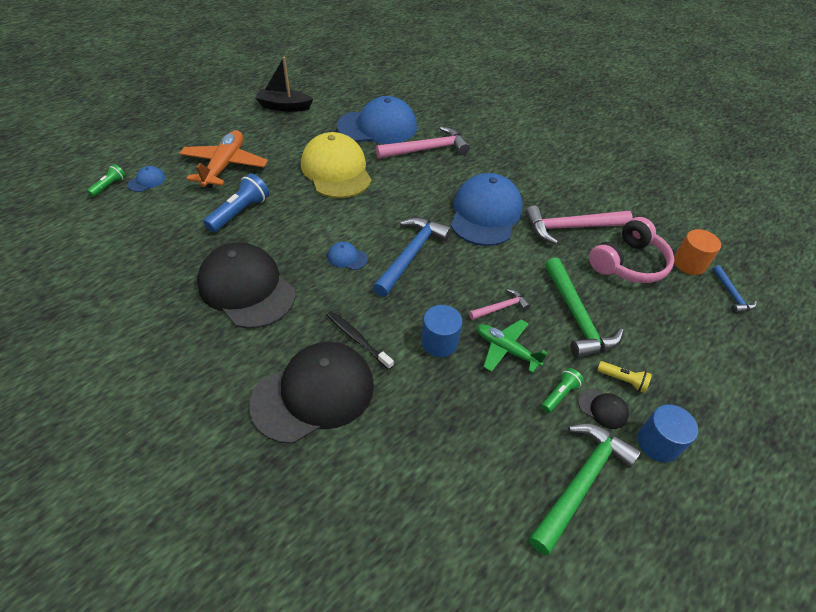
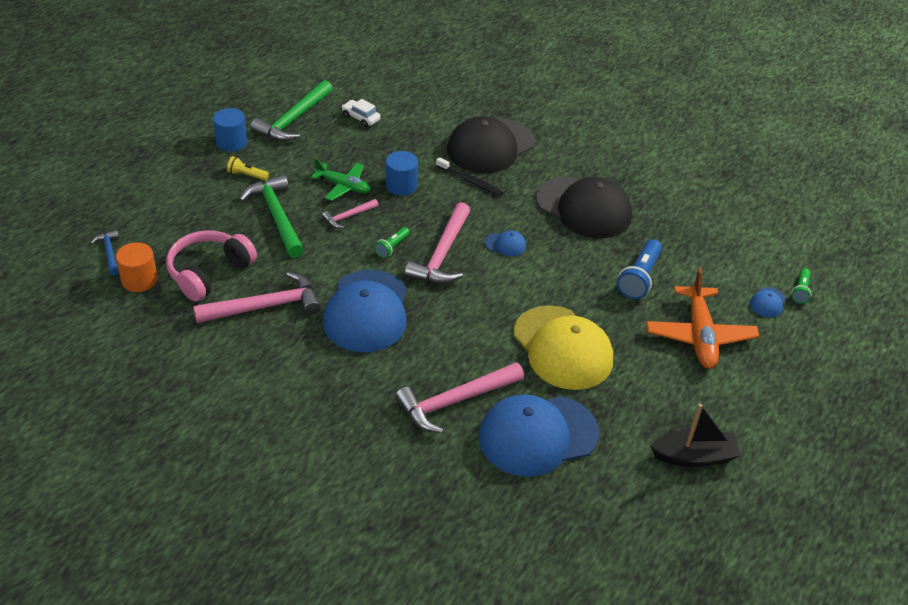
camera: 170 degrees right, 5 degrees down
blue hammer [373,217,452,297] -> pink hammer [405,202,470,284]
green flashlight [541,368,584,413] -> green flashlight moved to [374,227,410,258]
black cap [578,389,629,429] -> none
none -> white car [341,99,381,127]

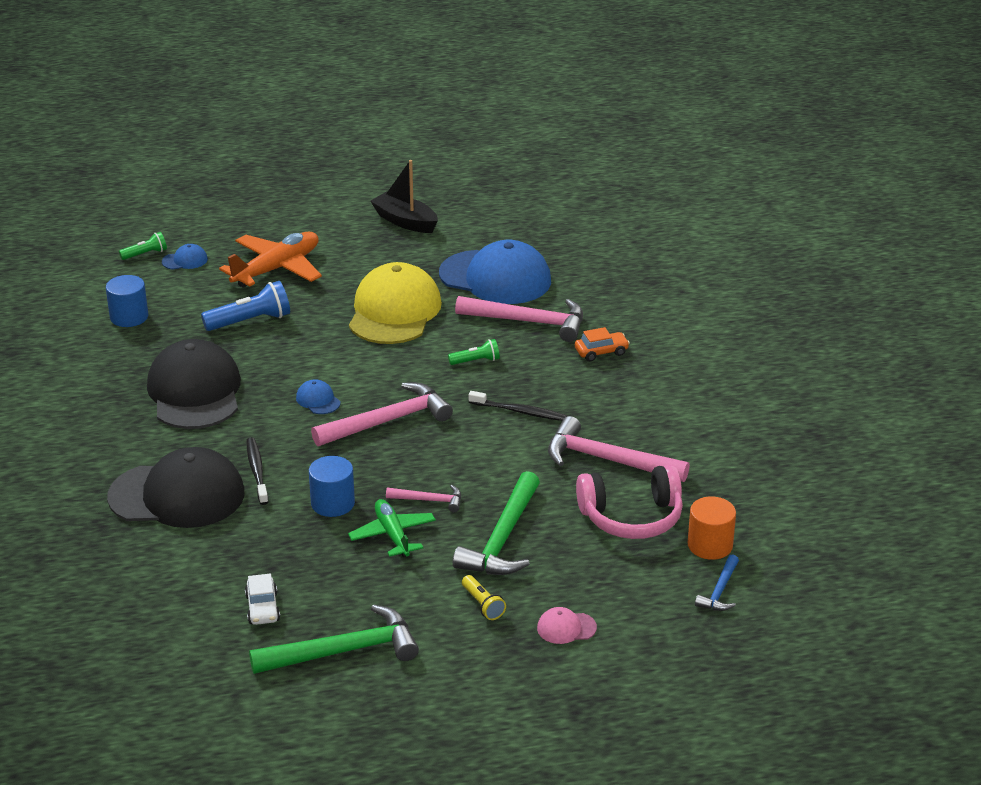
camera: 135 degrees left, 10 degrees down
blue cylinder [213,108,247,152] -> blue cylinder moved to [106,275,148,327]
blue cap [323,270,407,352] -> black toothbrush [468,391,567,421]
green flashlight [374,227,410,258] -> green flashlight moved to [448,339,500,365]
none -> pink cap [537,607,597,644]
none -> orange car [575,327,630,361]

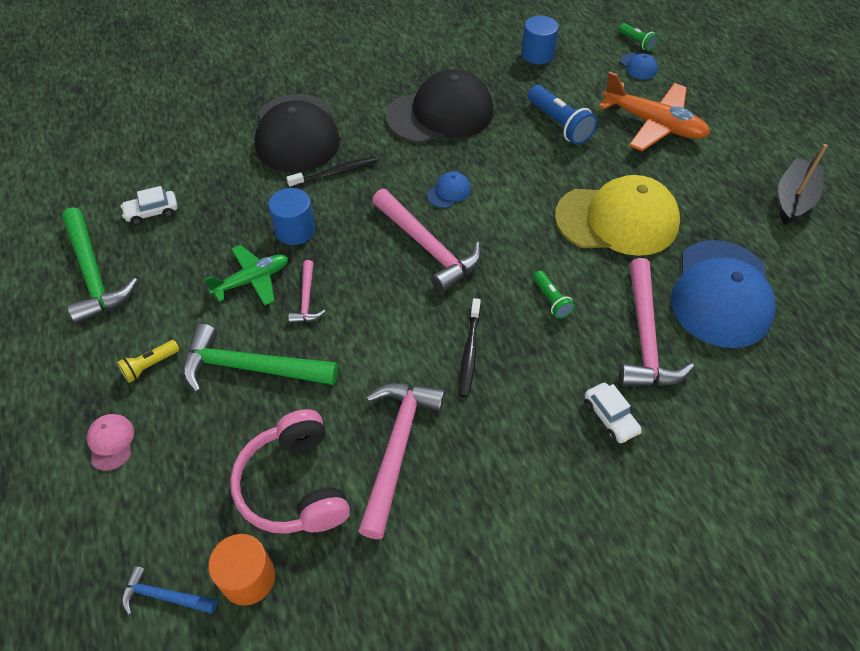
camera: 80 degrees right, 20 degrees up
orange car [575,327,630,361] -> white car [584,383,642,443]

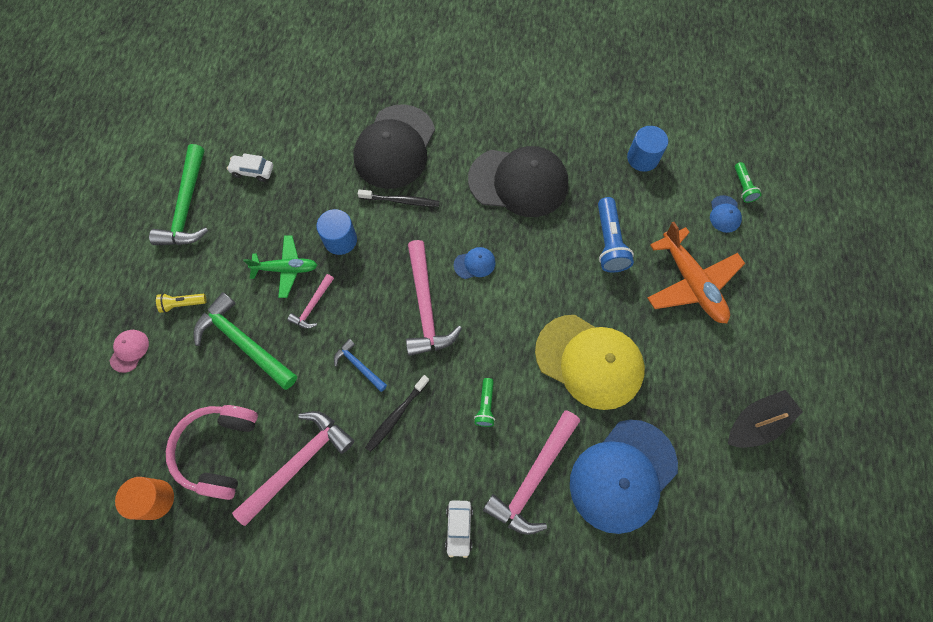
camera: 30 degrees right, 15 degrees up
blue hammer [122,566,217,615] -> blue hammer moved to [334,339,387,392]

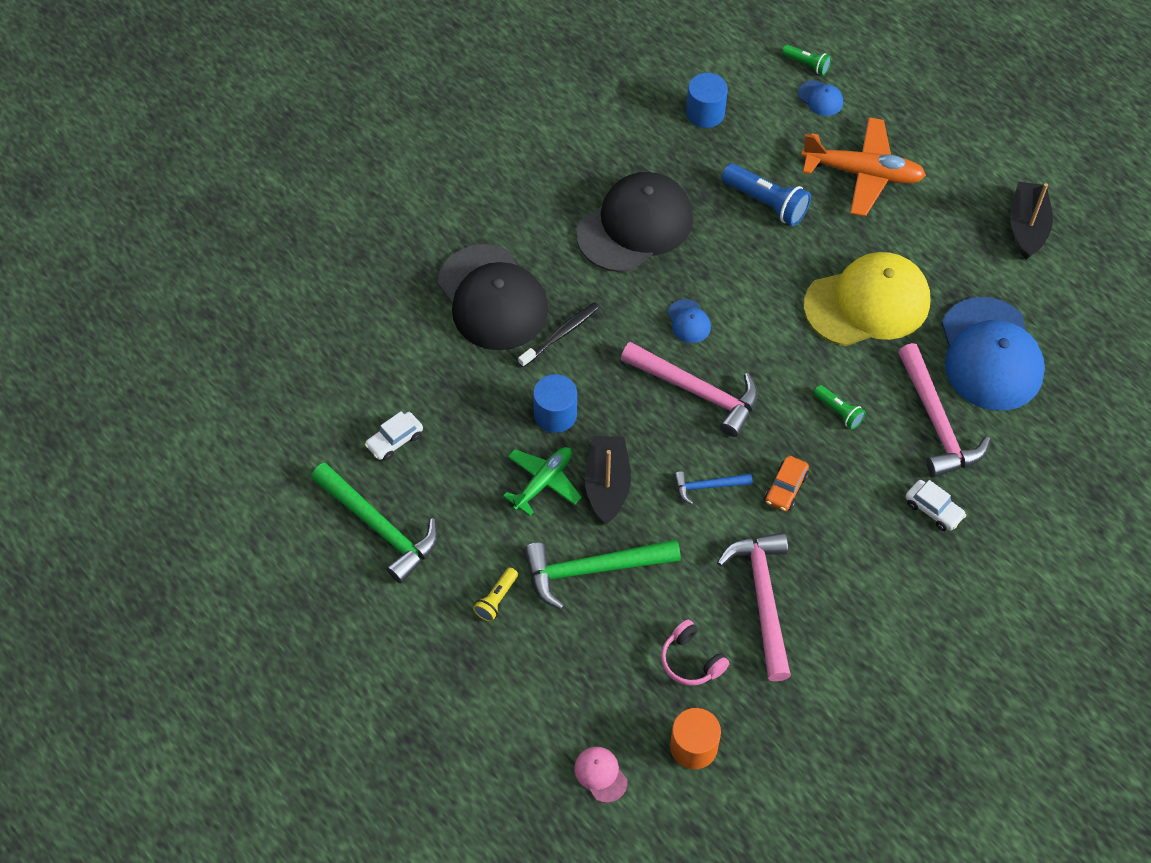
camera: 50 degrees left, 10 degrees down
pink cap [110,330,149,373] -> pink cap moved to [574,747,627,803]
pink headphones [166,405,258,500] -> pink headphones [661,620,730,686], size x0.58
pink hammer [287,274,334,329] -> black boat [585,436,631,524]
black toothbrush [365,375,429,452] -> orange car [765,456,809,512]
blue cap [454,247,496,279] -> blue cap turned 135 degrees clockwise [667,299,711,343]

